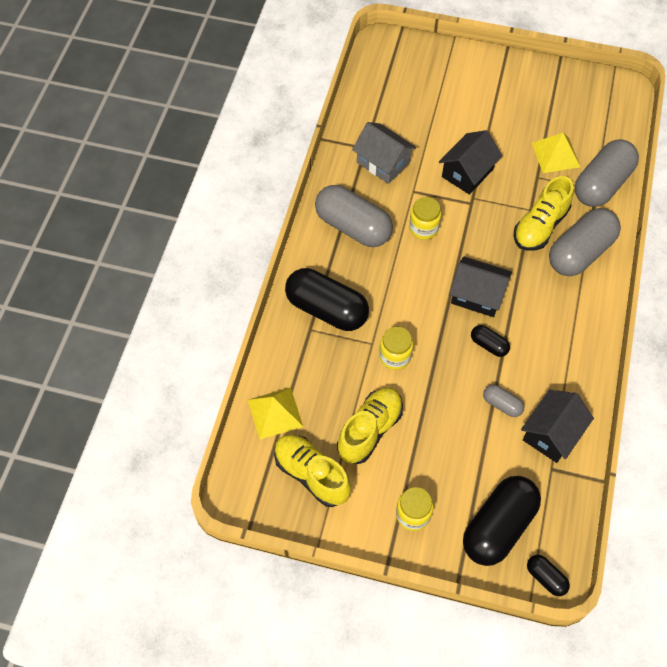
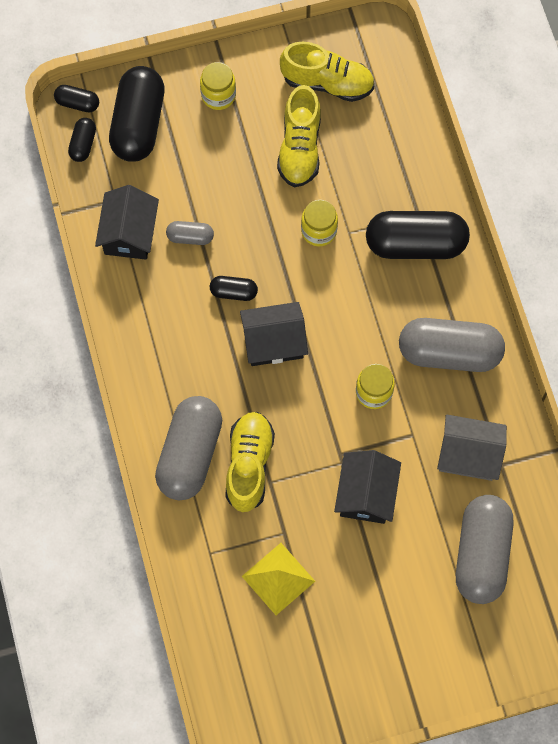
camera: 150 degrees right, 10 degrees up
yellow pyramid [248,387,303,439] -> none
grey capsule [575,139,639,207] -> grey capsule moved to [456,495,514,604]
none -> black capsule [68,118,96,162]

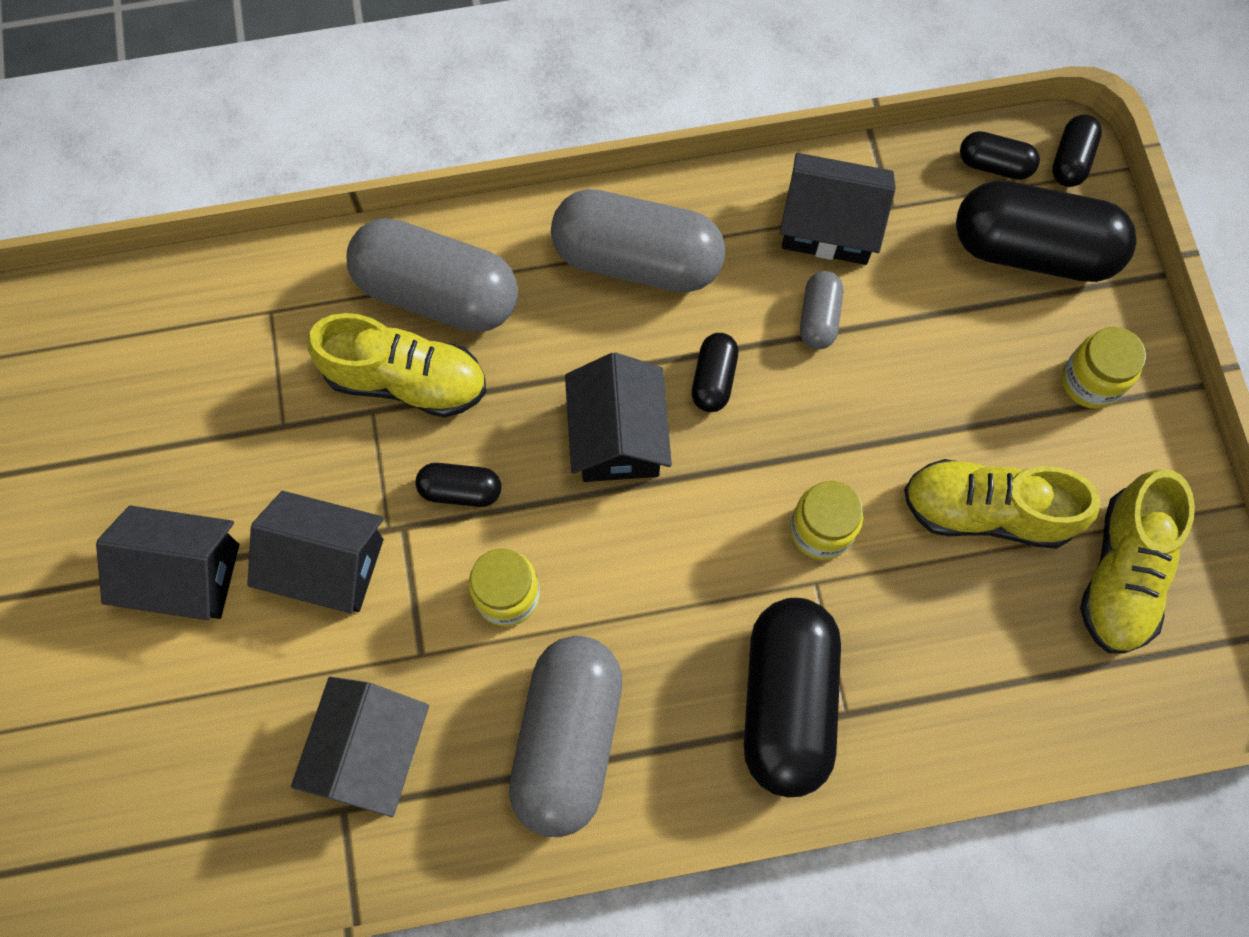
camera: 95 degrees right, 0 degrees up
yellow pyramid [242,543,315,615] -> none
grey capsule [456,495,514,604] -> grey capsule moved to [551,189,725,292]
none -> black house [96,506,239,620]
none -> black capsule [416,463,501,507]

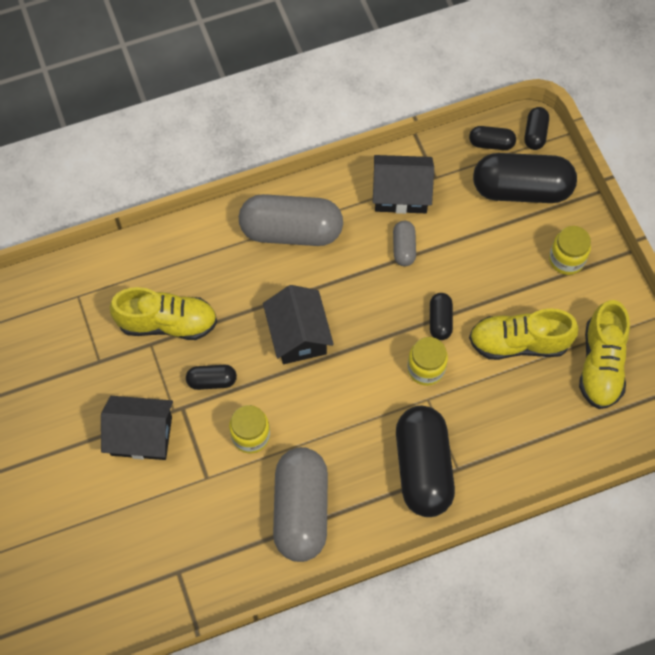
camera: 10 degrees left, 5 degrees down
black house [96,506,239,620] -> none
grey house [291,677,429,817] -> none
grey capsule [347,218,518,332] -> none
black capsule [692,333,738,412] -> black capsule moved to [430,293,453,340]

